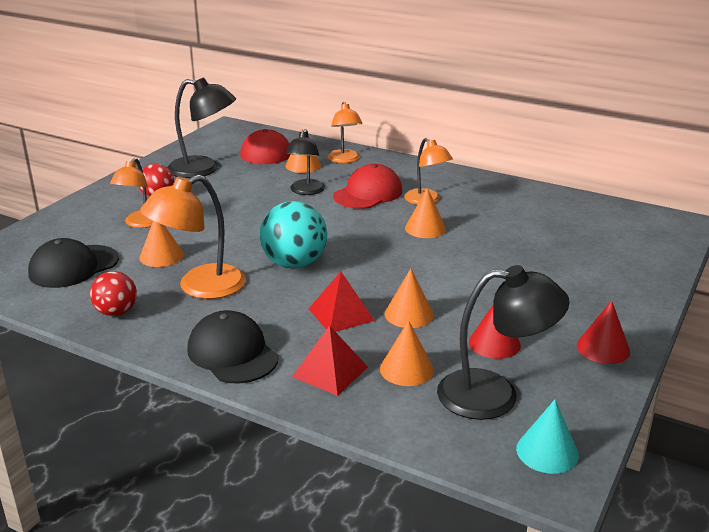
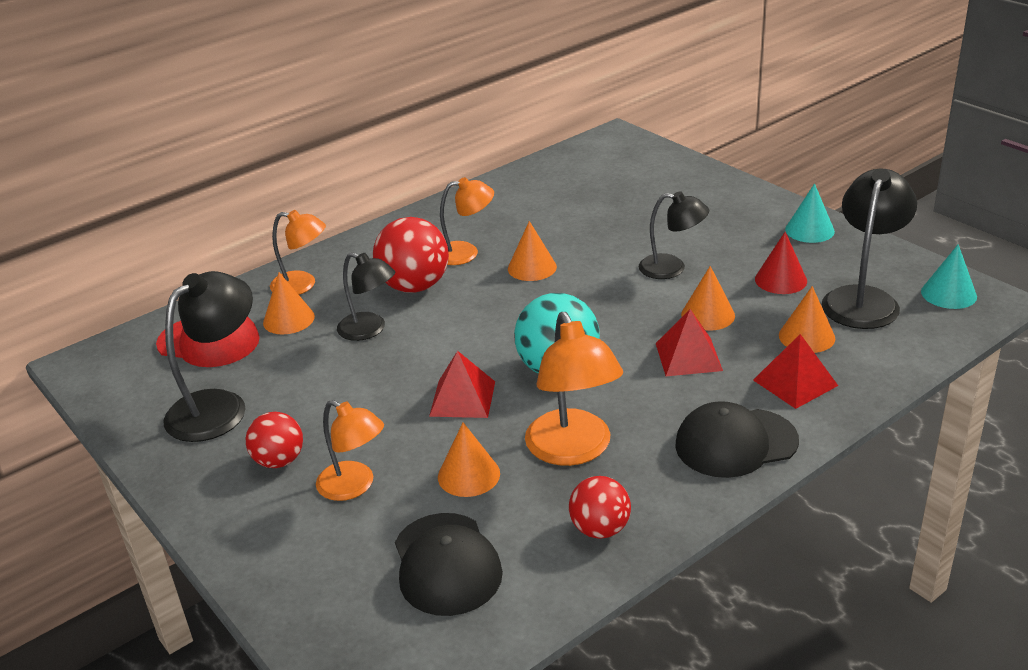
camera: 65 degrees left, 5 degrees up
red cap [333,164,402,209] -> red ball [373,217,449,293]
red cone [577,300,630,364] -> turquoise cone [785,184,835,243]
none -> red pyramid [429,351,495,418]
none -> black lamp [639,191,709,279]

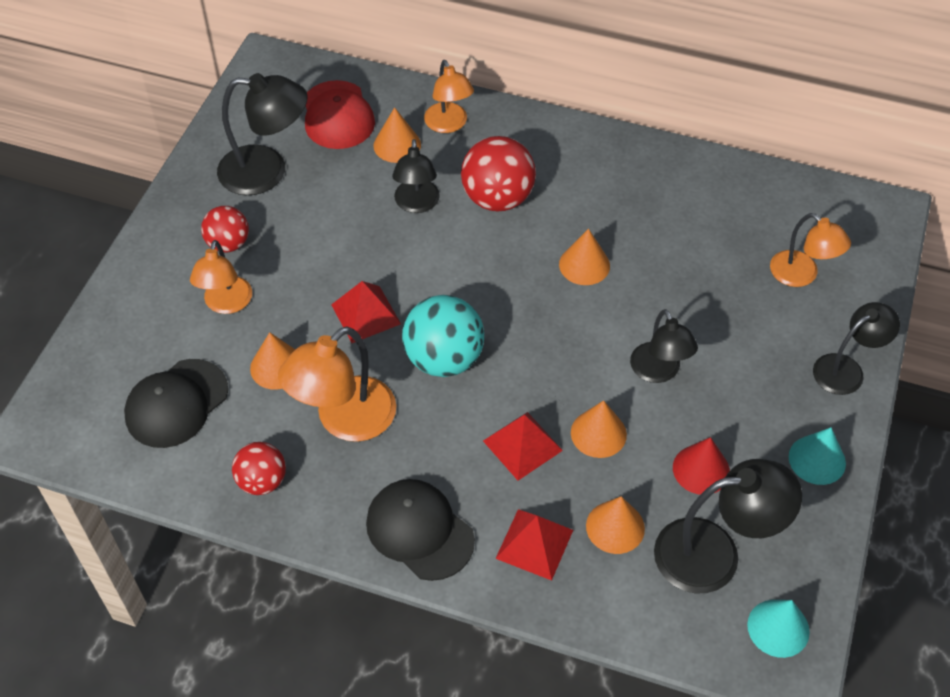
camera: 55 degrees right, 20 degrees up
orange lamp [440,177,494,265] -> orange lamp moved to [770,213,851,287]
none -> black lamp [813,302,900,395]

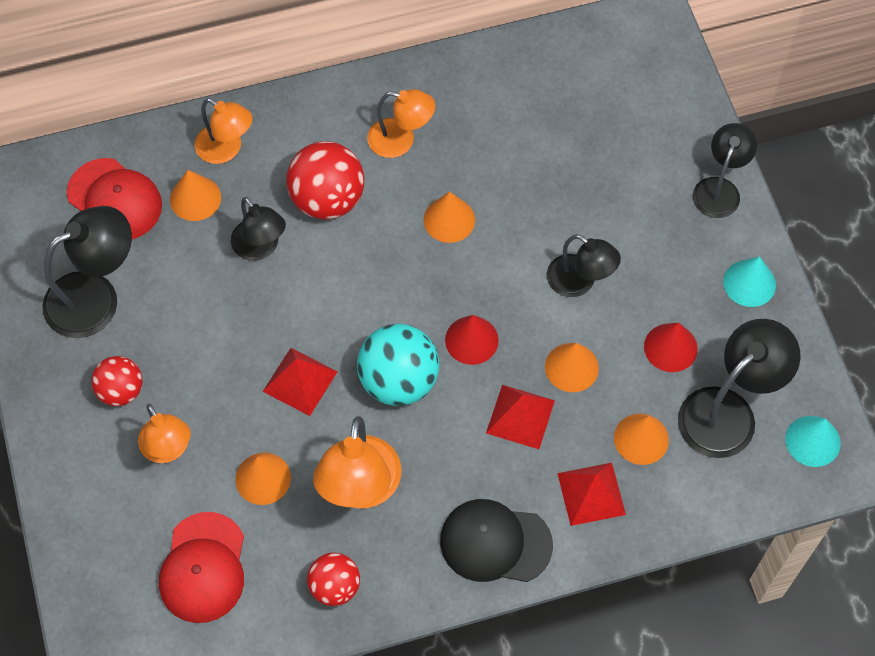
camera: 35 degrees left, 10 degrees up
black cap [124,359,228,448] -> red cap [159,512,244,623]
orange lamp [770,213,851,287] -> orange lamp moved to [367,89,435,158]
none -> red cone [445,315,499,365]

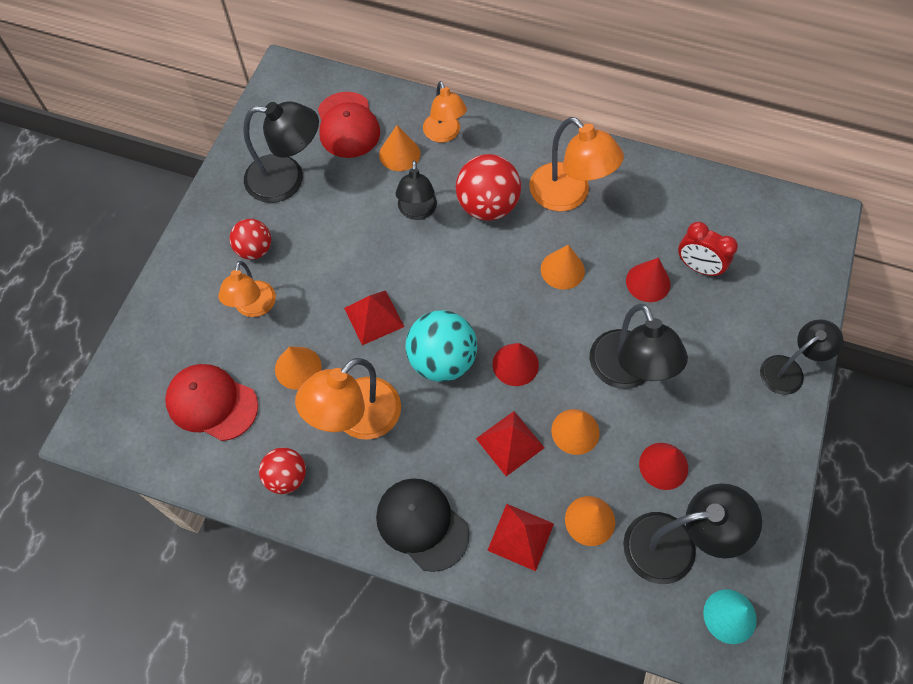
camera: 35 degrees right, 0 degrees up
red cap [159,512,244,623] -> red cap turned 75 degrees clockwise [165,364,258,441]
orange lamp [367,89,435,158] -> orange lamp [529,117,624,211], size x1.53
black lamp [547,234,621,297] -> black lamp [589,304,688,389], size x1.53
turquoise cone [723,257,776,307] -> none
none -> red cone [626,258,671,302]
none -> red clock [678,222,738,277]

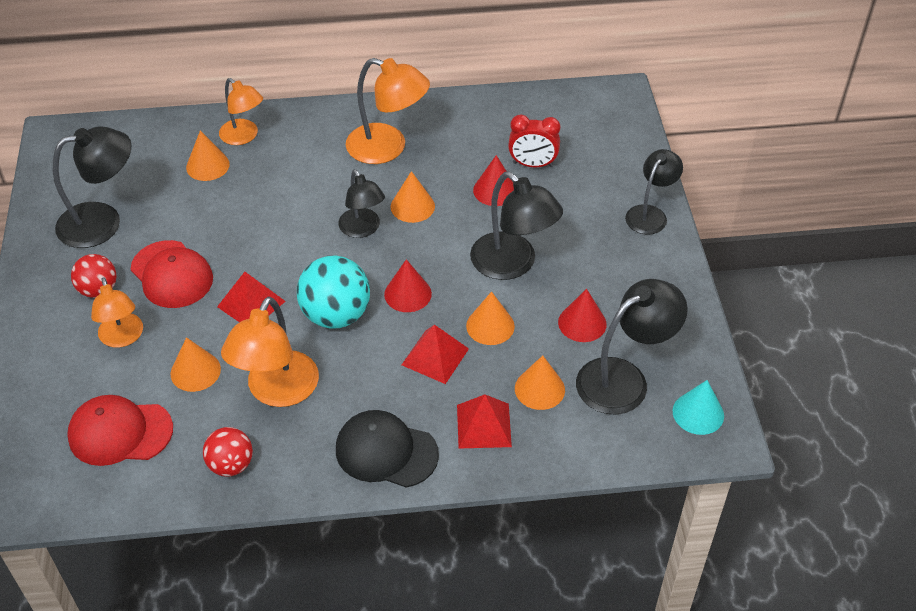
camera: 25 degrees left, 15 degrees down
red cap [318,92,380,158] -> red cap moved to [131,240,213,308]
black lamp [396,160,437,220] -> black lamp moved to [338,169,385,238]
red ball [456,154,521,221] -> none

